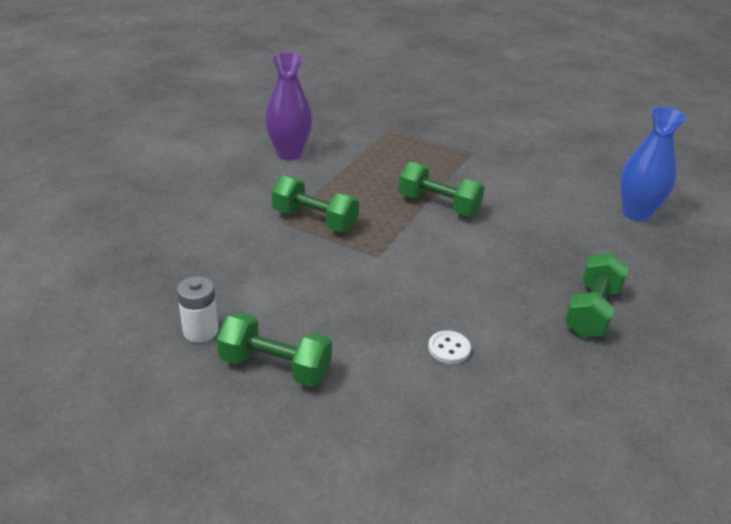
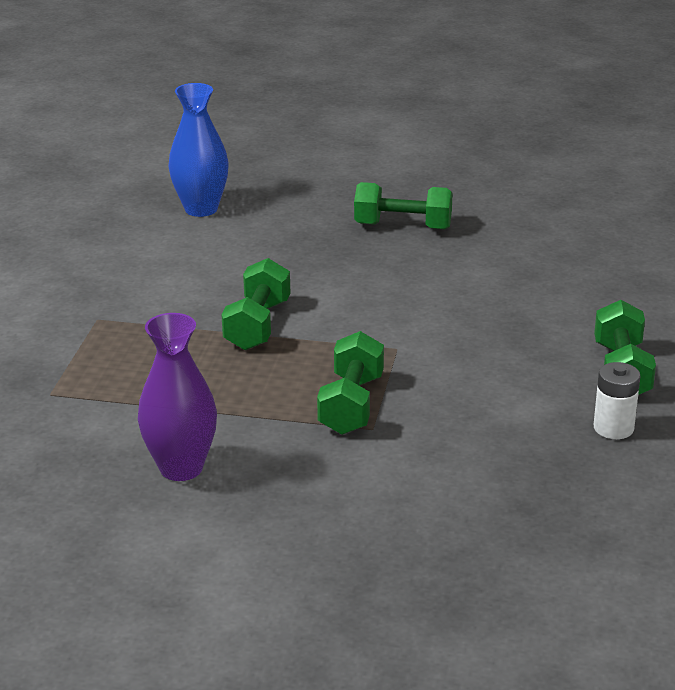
camera: 105 degrees left, 5 degrees down
white button [428,331,471,364] -> none

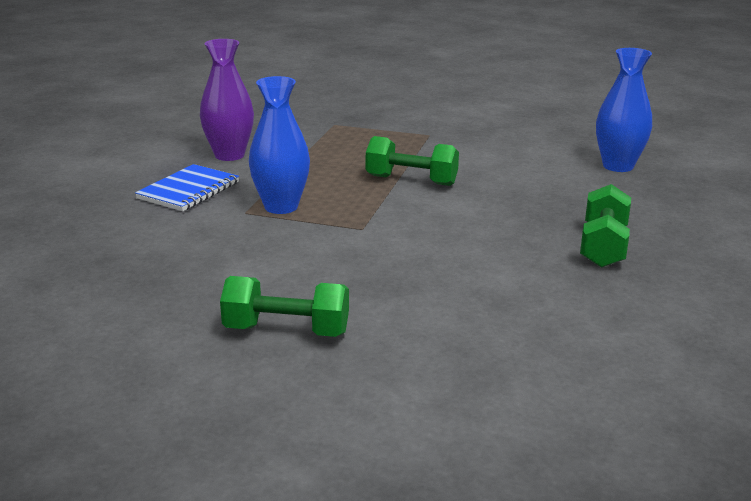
camera: 95 degrees right, 5 degrees down
green dumbbell [317,331,384,435] -> blue vase [249,76,310,214]
white battery [594,362,640,439] -> none
none -> blue notebook [135,164,239,211]

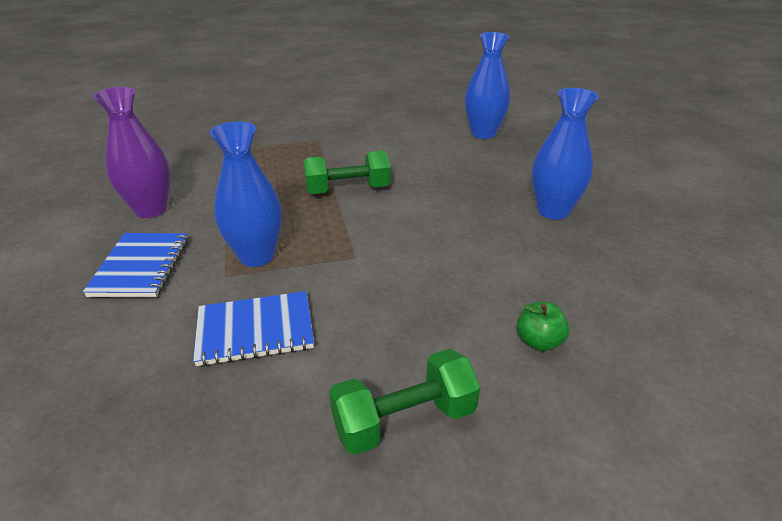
camera: 30 degrees left, 10 degrees up
green dumbbell [580,184,631,268] -> blue vase [532,88,599,220]
none -> blue notebook [193,291,314,366]
none -> green apple [517,302,570,351]

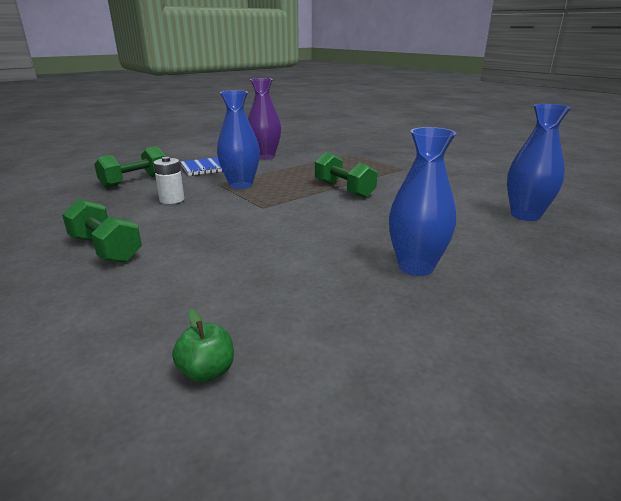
camera: 65 degrees right, 10 degrees down
blue notebook [193,291,314,366] -> white battery [153,157,184,204]
green apple [517,302,570,351] -> green apple moved to [172,309,234,382]
none -> green dumbbell [94,146,166,188]

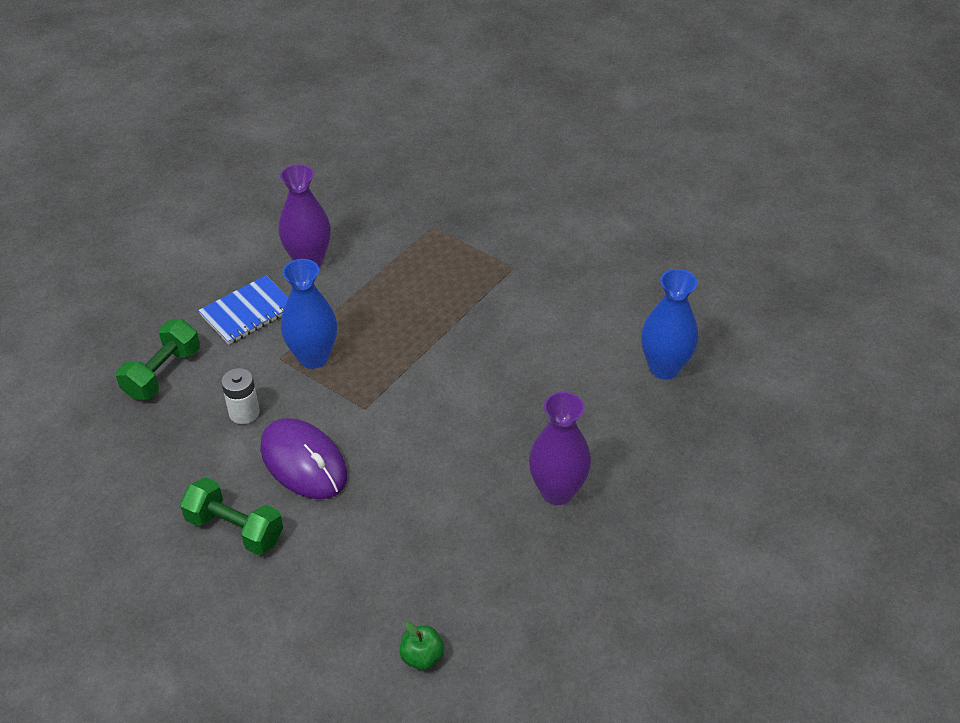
camera: 15 degrees left, 20 degrees up
green dumbbell [315,152,378,198] -> none
blue vase [389,127,456,276] -> purple vase [529,392,591,505]
none -> purple mouse [260,418,347,499]

